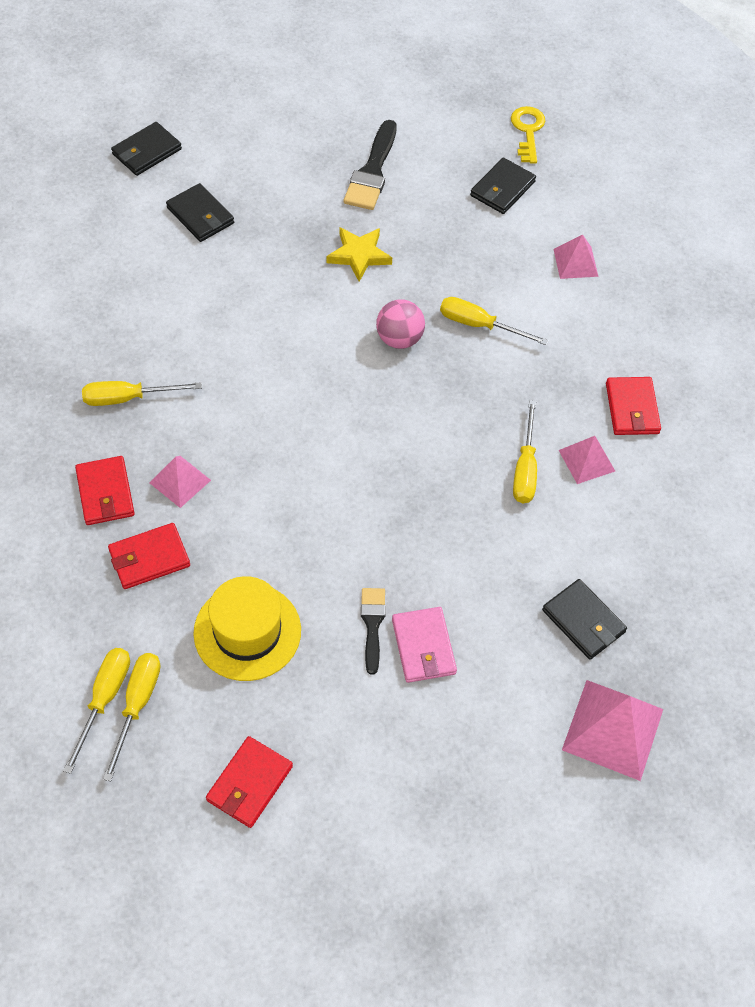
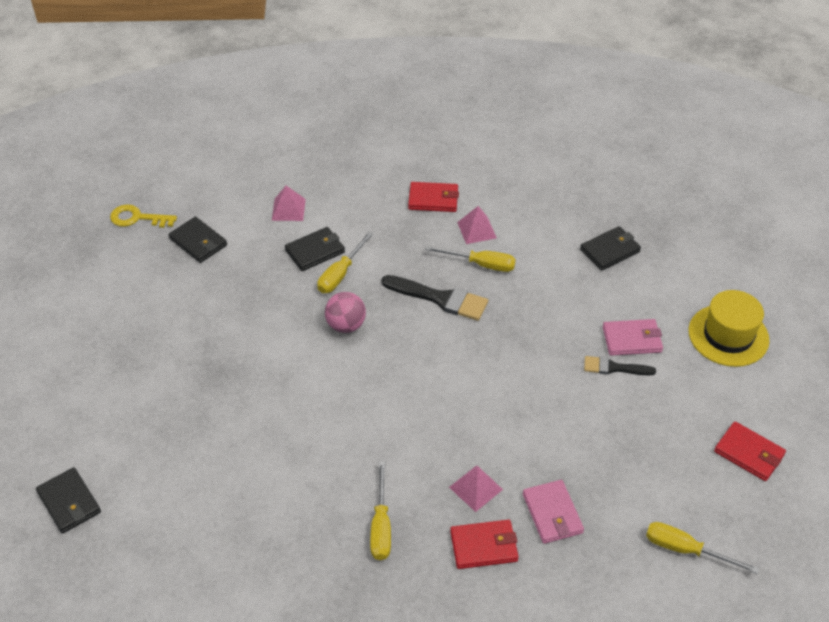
camera: 80 degrees left, 10 degrees down
yellow screwdriver [103,653,160,781] -> none
red wallet [108,523,190,589] -> pink wallet [523,480,584,544]
black wallet [166,183,234,242] -> black wallet moved to [285,227,345,271]
yellow hat [193,576,301,681] -> yellow hat moved to [688,290,770,367]
yellow star [326,227,392,282] -> none
black brush [344,120,397,210] -> black brush moved to [382,275,488,321]
pink pyramid [562,680,663,781] -> none

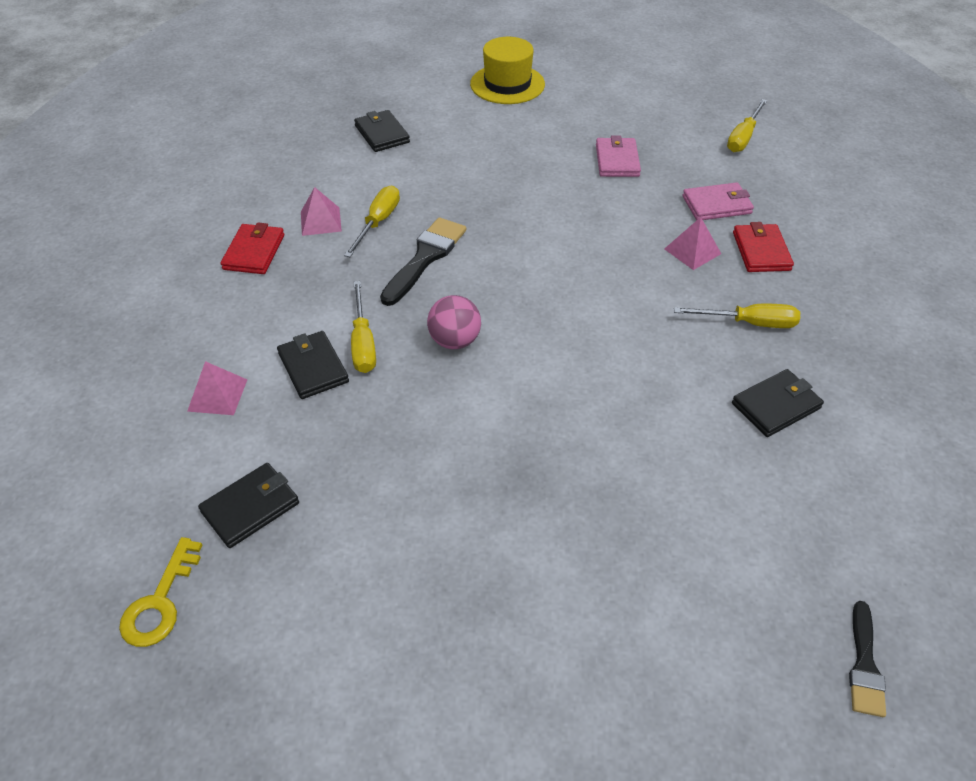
camera: 85 degrees left, 0 degrees up
black wallet [36,467,101,534] -> black wallet moved to [732,369,824,437]
yellow screwdriver [317,231,374,293] -> yellow screwdriver turned 45 degrees clockwise [351,281,376,373]
black brush [584,356,656,375] -> black brush moved to [849,601,886,717]
pink wallet [603,319,663,356] -> pink wallet moved to [596,135,641,177]
red wallet [714,421,786,481] -> none

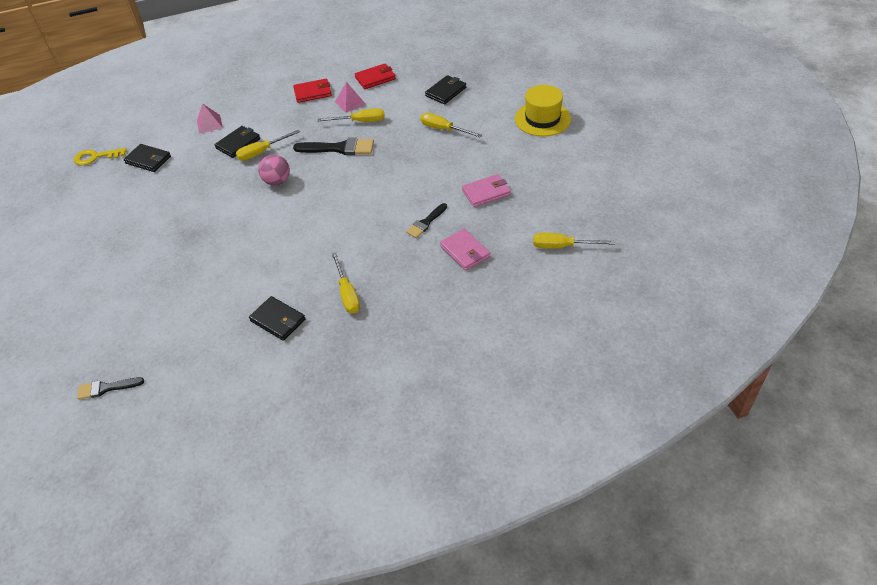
camera: 70 degrees right, 0 degrees up
pink pyramid [665,217,721,270] -> none
red wallet [733,222,794,272] -> red wallet moved to [355,63,396,89]
none -> black brush [406,203,447,238]
none -> yellow screwdriver [420,113,482,137]

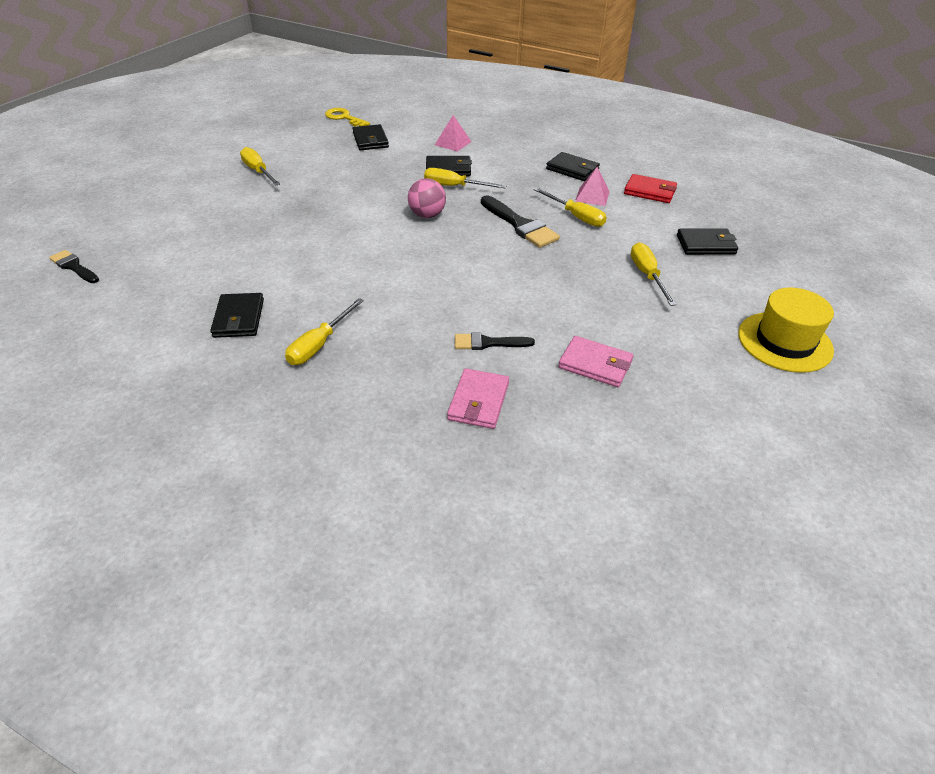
camera: 45 degrees right, 5 degrees down
red wallet [293,79,332,103] -> black wallet [546,152,600,181]
yellow screwdriver [533,233,615,249] -> yellow screwdriver moved to [240,147,280,186]

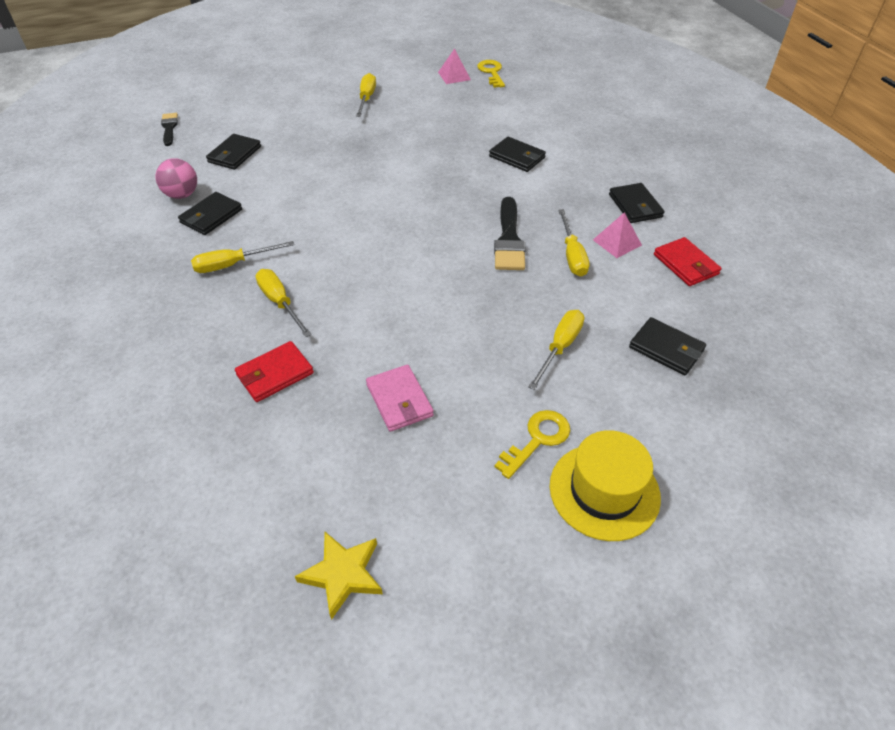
camera: 40 degrees right, 5 degrees up
black wallet [352,124,389,150] -> black wallet moved to [206,134,261,170]
pink ball [408,178,446,218] -> pink ball moved to [155,158,197,199]
yellow screwdriver [424,168,506,188] -> yellow screwdriver moved to [256,269,312,337]
pink pyramid [435,115,472,152] -> pink pyramid moved to [438,48,471,84]
pink wallet [447,368,509,429] -> red wallet [235,341,314,402]
black brush [455,333,535,350] -> none
none -> yellow star [295,532,383,620]
none -> yellow key [495,410,570,479]

